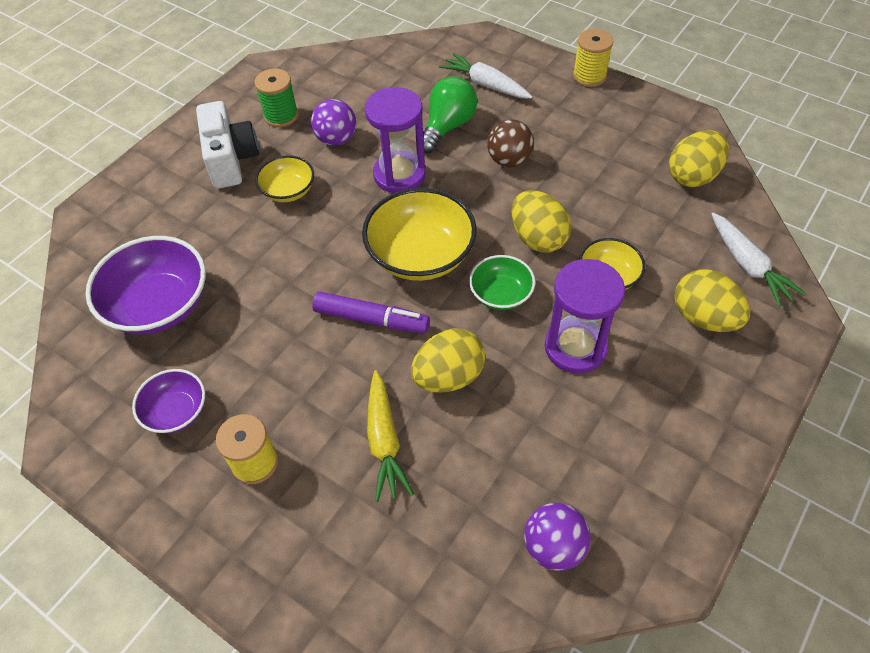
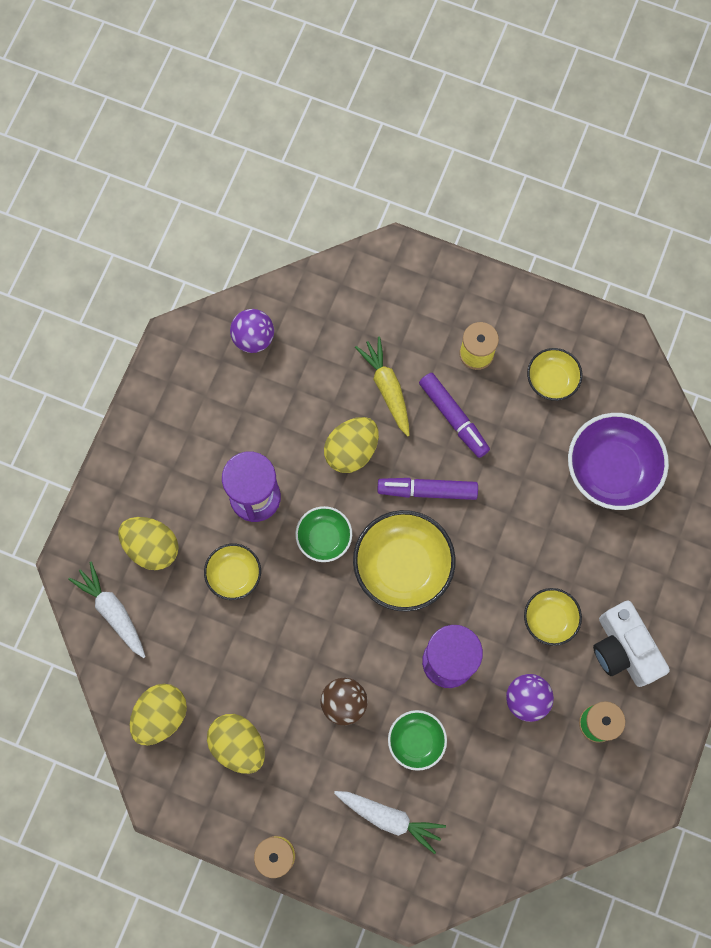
camera: 165 degrees right, 20 degrees up
purple bowl [132,369,205,434] -> yellow bowl [527,348,582,401]
green light bulb [423,76,477,153] -> green bowl [388,710,447,771]
yellow egg [511,190,571,253] -> yellow egg moved to [207,714,265,774]
none -> purple marker [419,373,490,458]

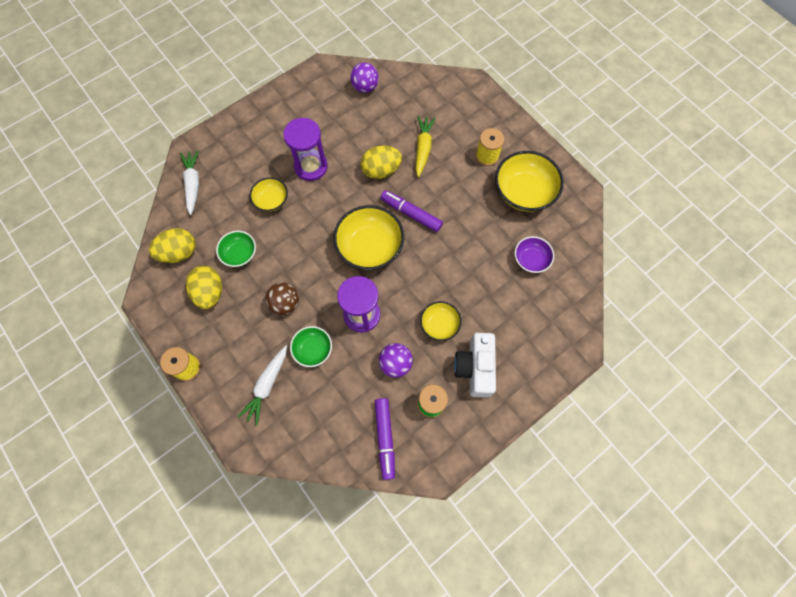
camera: 30 degrees right, 5 degrees down
yellow egg [118,517,179,570] -> none
green bowl [295,506,352,562] -> green bowl moved to [216,231,256,267]
white carrot [334,791,446,854] -> white carrot turned 60 degrees clockwise [238,345,287,425]
purple marker [419,373,490,458] -> purple marker moved to [375,398,395,480]
yellow bowl [527,348,582,401] -> yellow bowl [495,151,564,212], size x1.77
purple bowl [568,413,669,510] -> purple bowl [514,236,554,273], size x0.56

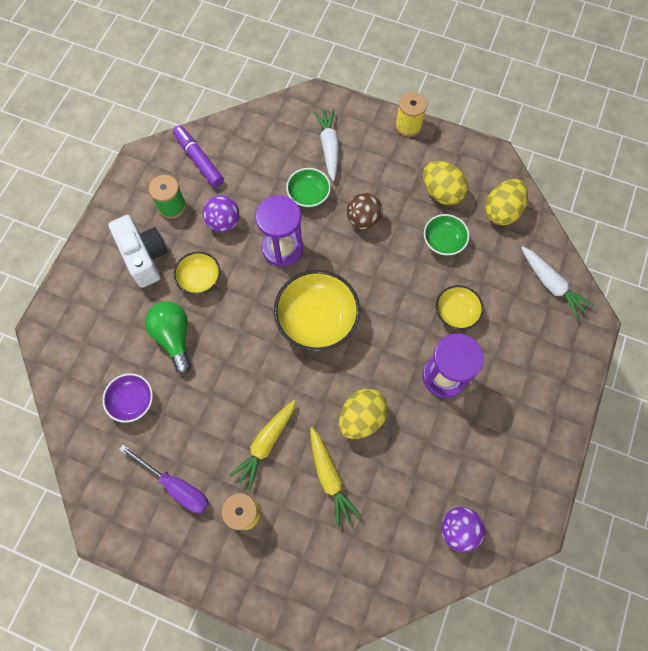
camera: 150 degrees right, 0 degrees up
purple marker [381,190,443,232] -> none
yellow bowl [495,151,564,212] -> purple screwdriver [119,445,209,513]
none -> green light bulb [145,301,191,374]
none -> yellow carrot [229,400,296,490]

